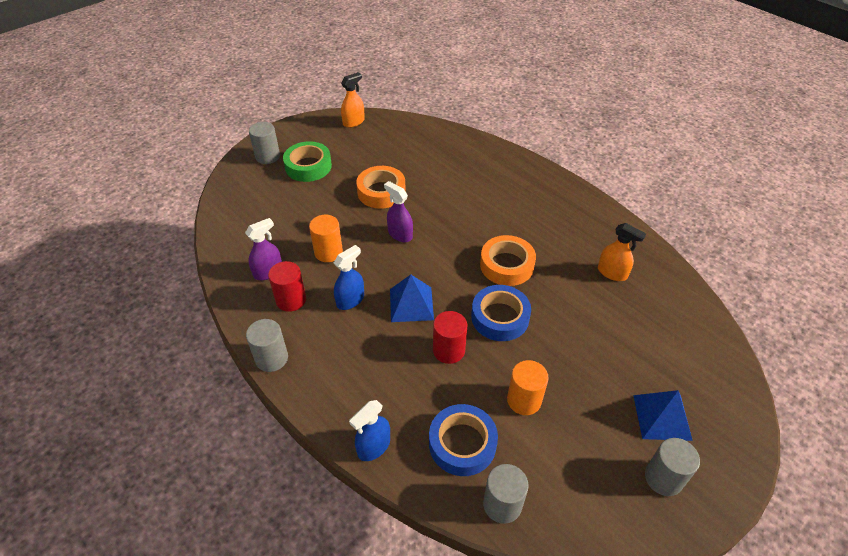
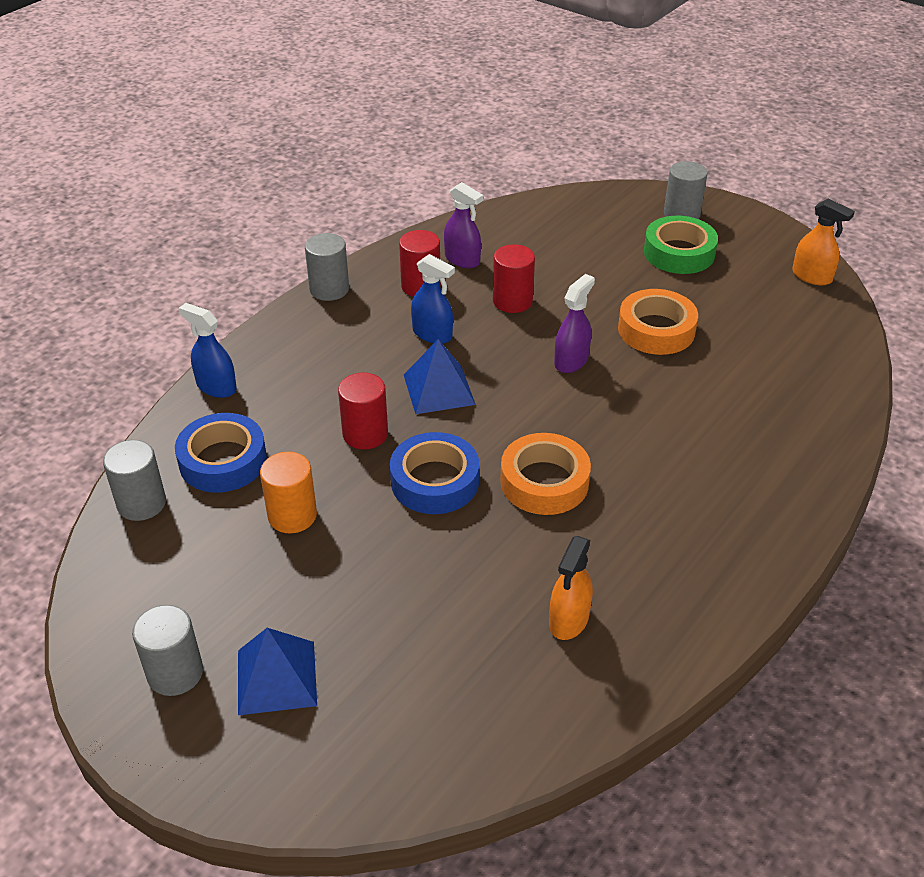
camera: 80 degrees right, 5 degrees down
orange cylinder [309,215,343,262] -> red cylinder [493,244,535,313]

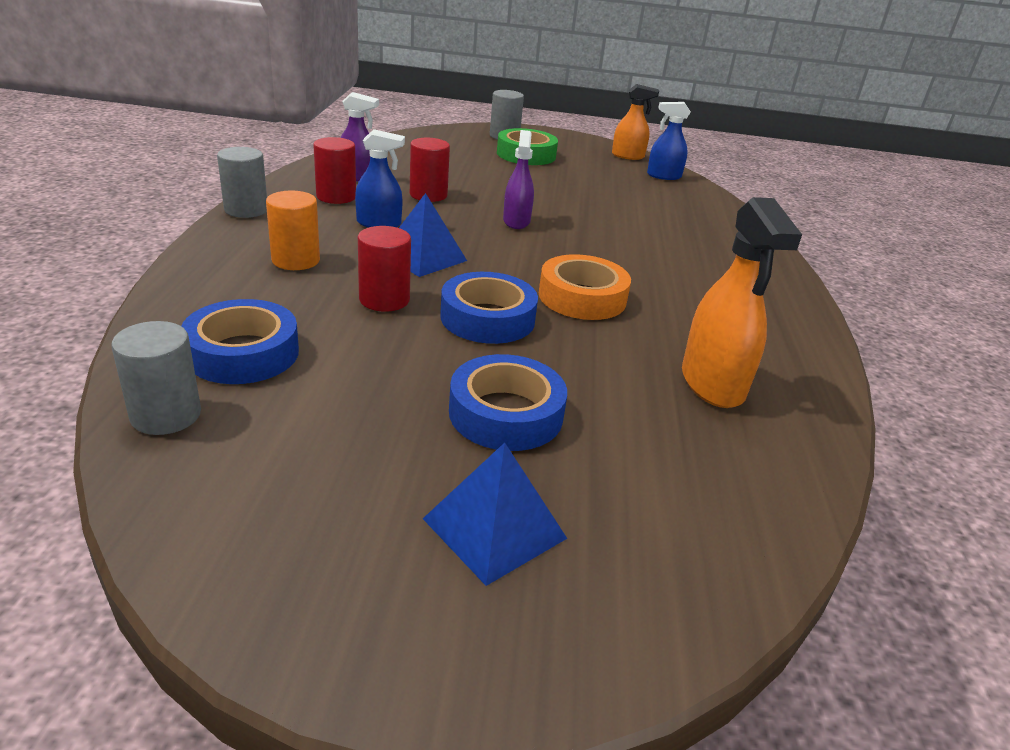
camera: 35 degrees left, 10 degrees down
grey cylinder [132,605,203,696] -> none
blue spray bottle [179,303,237,398] -> blue spray bottle moved to [647,102,691,180]
orange cylinder [260,452,317,533] -> orange cylinder moved to [266,191,320,270]
orange spray bottle [549,536,593,640] -> orange spray bottle [682,197,802,408], size x1.55
orange tape [618,289,698,355] -> none
none -> blue tape [449,354,567,451]

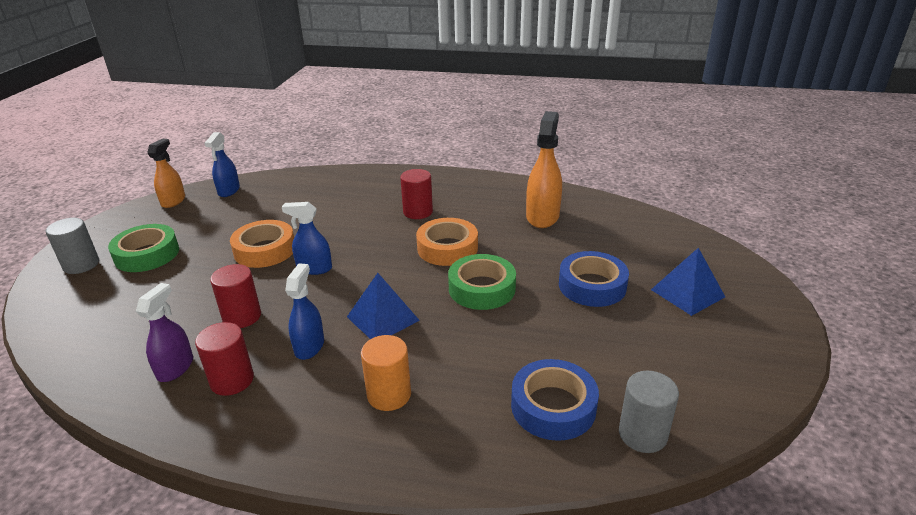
camera: 80 degrees left, 0 degrees up
grey cylinder [217,147,267,218] -> none
red cylinder [358,226,411,312] -> red cylinder moved to [400,169,433,219]
blue tape [440,272,538,344] -> green tape [448,254,516,310]
purple spray bottle [503,130,534,229] -> blue spray bottle [282,202,332,275]
orange spray bottle [682,197,802,408] -> orange spray bottle turned 75 degrees counterclockwise [526,111,562,228]
none -> orange tape [230,220,294,268]

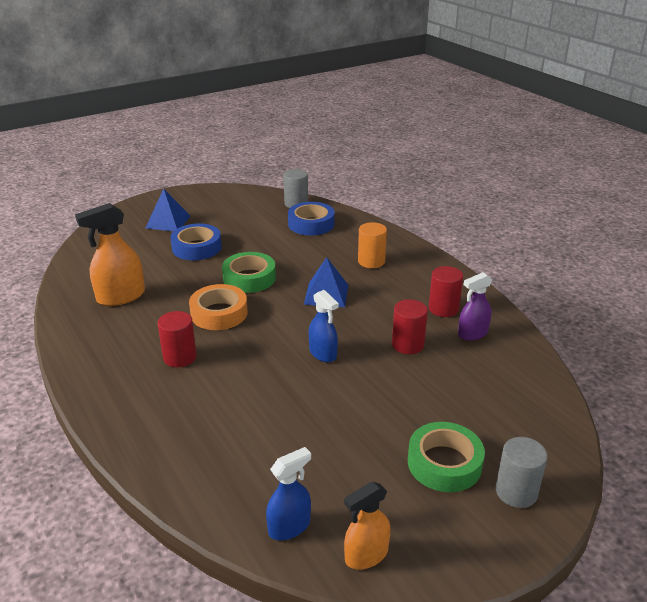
camera: 135 degrees left, 0 degrees up
orange tape [230,220,294,268] -> none
blue spray bottle [285,263,324,360] -> none

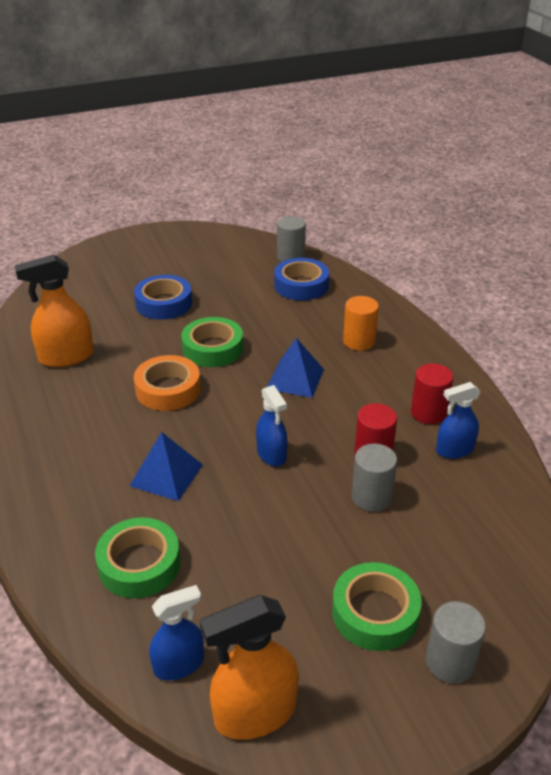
camera: 10 degrees right, 5 degrees up
blue pyramid [146,189,190,231] -> blue pyramid moved to [130,432,203,501]
red cylinder [157,311,197,367] -> none
orange spray bottle [344,481,391,569] -> orange spray bottle [200,595,299,740], size x1.55
purple spray bottle [458,272,492,341] -> blue spray bottle [436,382,481,459]
none -> green tape [95,517,180,598]
none -> grey cylinder [352,444,397,512]

